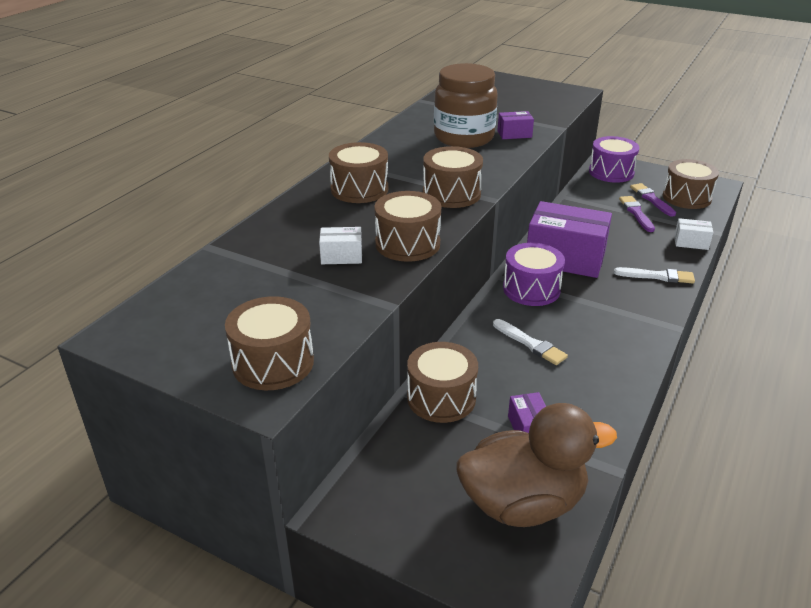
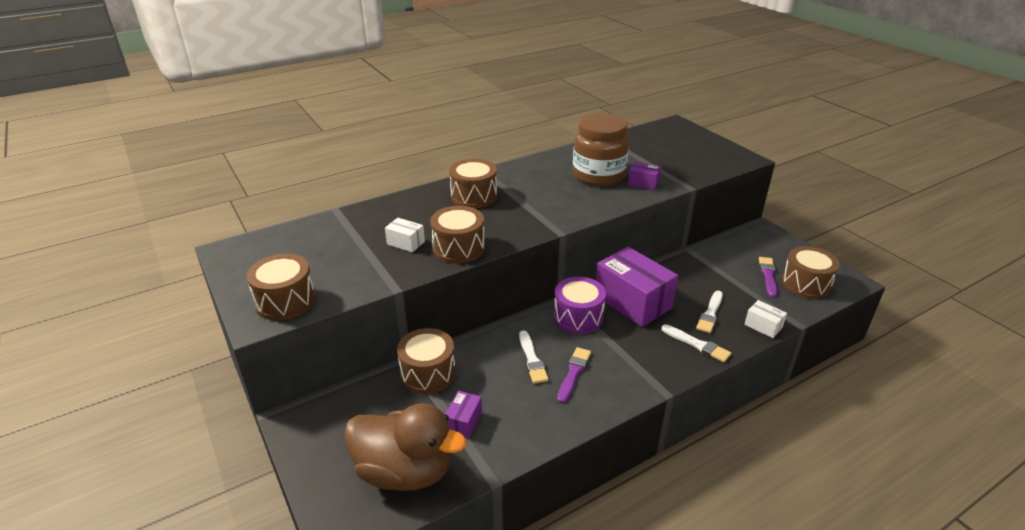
camera: 30 degrees right, 0 degrees up
brown drum [423,146,483,208] -> none
purple drum [589,136,639,183] -> none
purple brush [619,196,655,232] -> purple brush moved to [557,347,591,403]
none -> white brush [696,291,723,333]

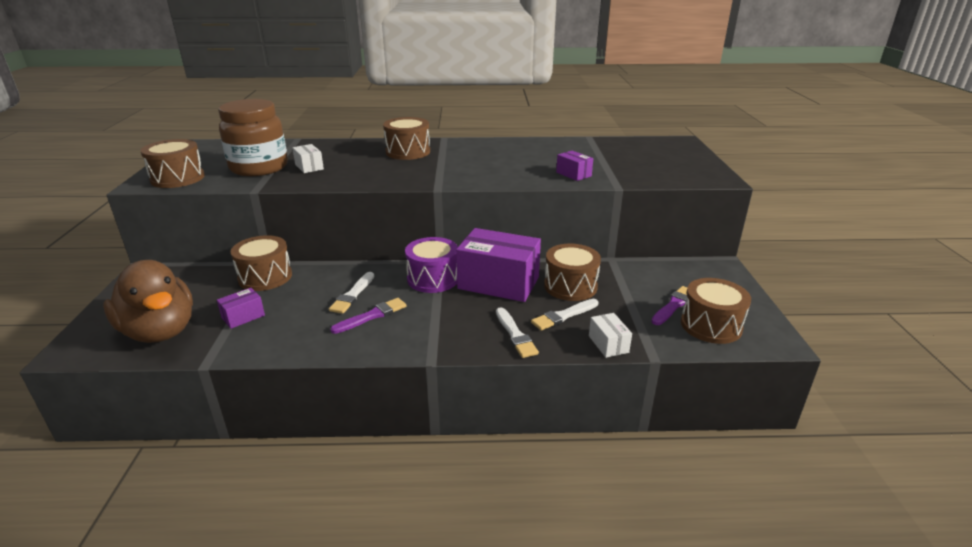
camera: 30 degrees right, 5 degrees down
brown drum [430,206,485,264] -> brown drum moved to [544,244,601,301]
brown jar [573,113,629,186] -> brown jar moved to [218,99,288,176]
purple box [596,247,678,327] -> purple box turned 60 degrees counterclockwise [456,228,541,302]

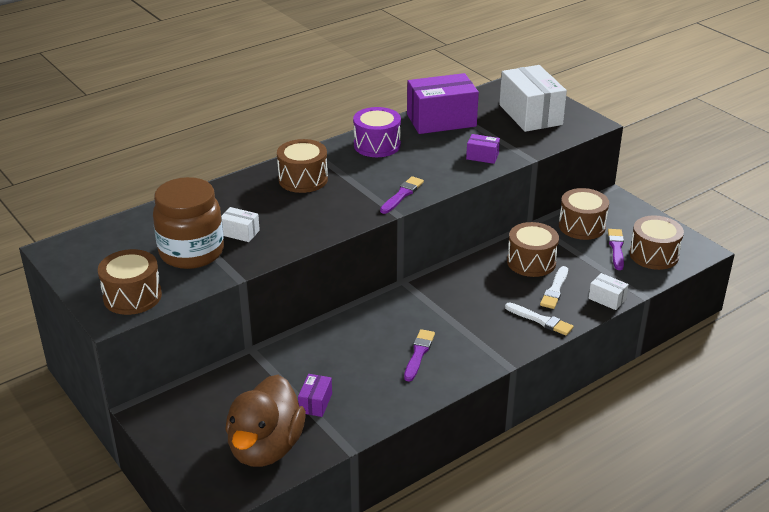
camera: 35 degrees left, 5 degrees up
brown duck [103,260,193,343] -> brown duck turned 90 degrees clockwise [225,375,306,467]
brown drum [231,235,292,291] -> brown drum moved to [559,188,609,240]
white brush [329,272,374,314] -> none
purple drum [405,237,458,293] -> purple drum moved to [353,107,401,157]
purple box [456,228,541,302] -> purple box moved to [407,73,479,134]
none -> purple brush [380,176,424,214]
none -> white box [499,65,567,132]

